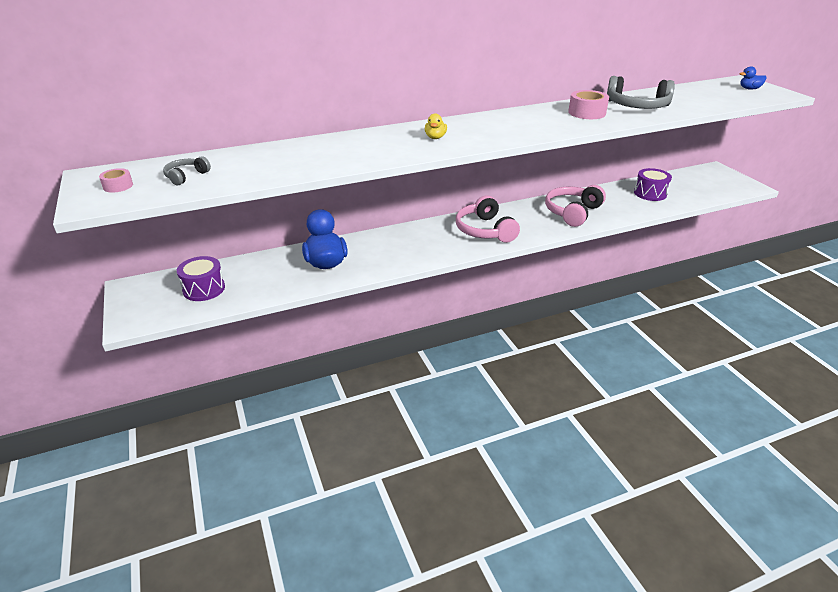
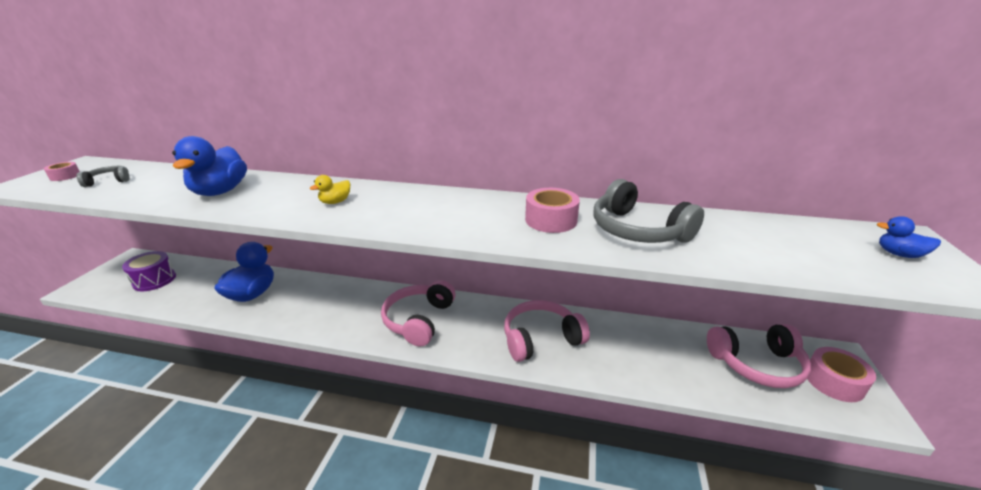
camera: 35 degrees right, 5 degrees down
purple drum [634,168,672,201] -> none
none -> blue duck [172,136,247,196]
none -> pink headphones [707,324,811,388]
none -> pink tape [807,347,876,402]

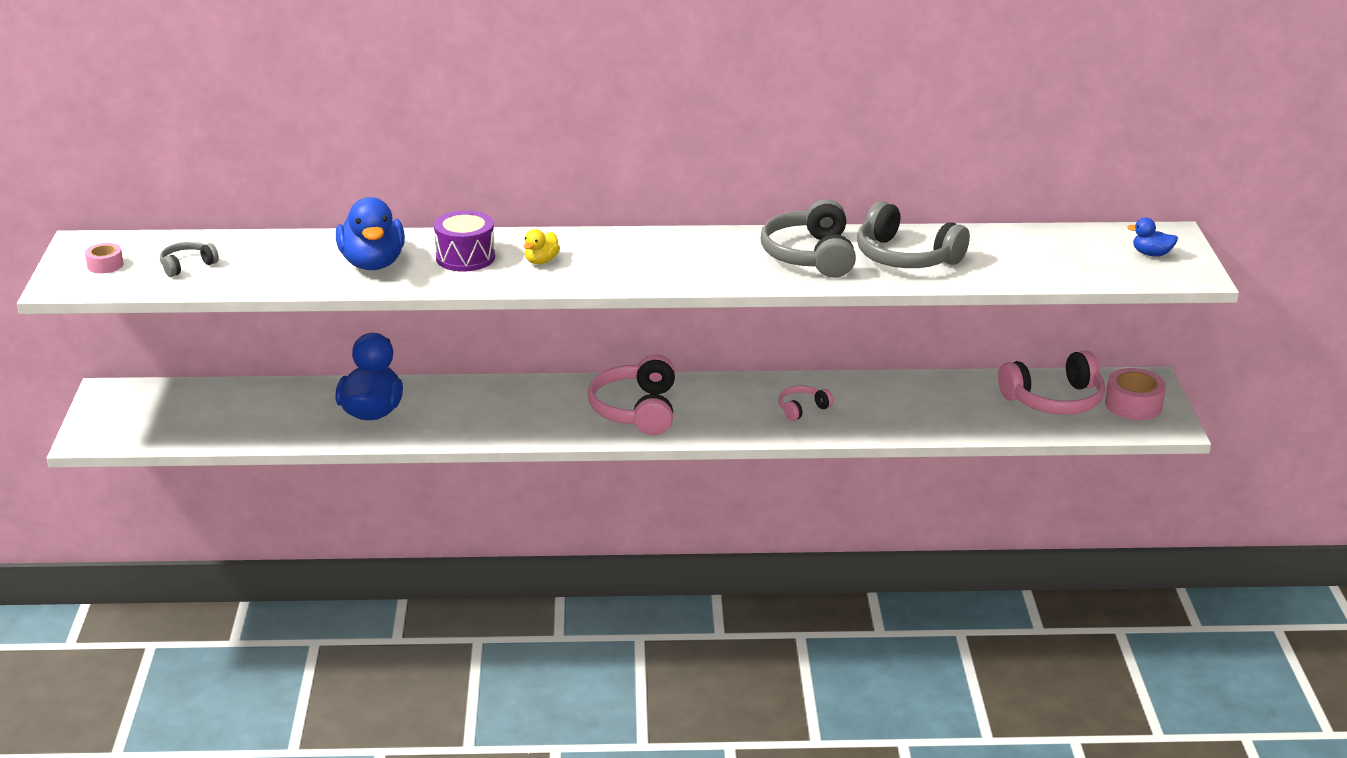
camera: 15 degrees left, 0 degrees up
purple drum [122,251,176,291] -> purple drum moved to [434,210,495,272]
pink headphones [504,300,590,362] -> pink headphones [779,385,833,421], size x0.51
pink tape [525,188,580,233] -> grey headphones [761,199,856,278]

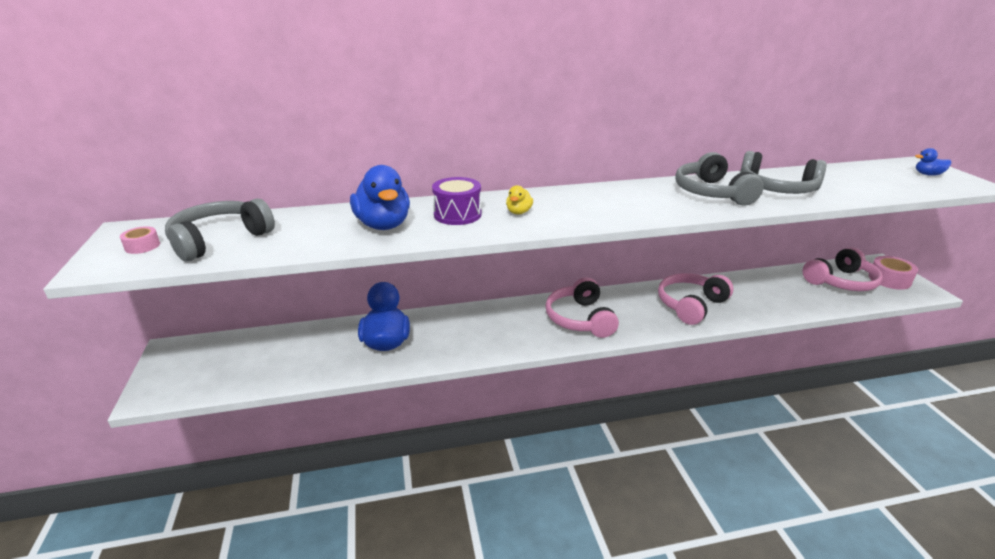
camera: 10 degrees left, 0 degrees up
grey headphones [160,242,219,277] -> grey headphones [165,198,275,262], size x1.96
pink headphones [779,385,833,421] -> pink headphones [658,273,734,325], size x1.96

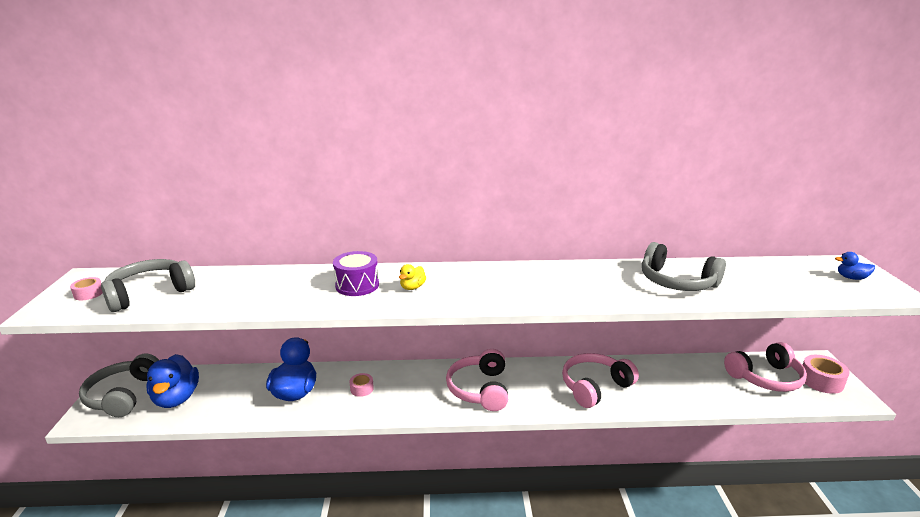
camera: 10 degrees right, 5 degrees down
blue duck [350,165,410,230] -> blue duck moved to [146,354,199,408]
grey headphones [675,152,764,205] -> grey headphones moved to [79,353,159,417]
none -> pink tape [350,373,374,397]

